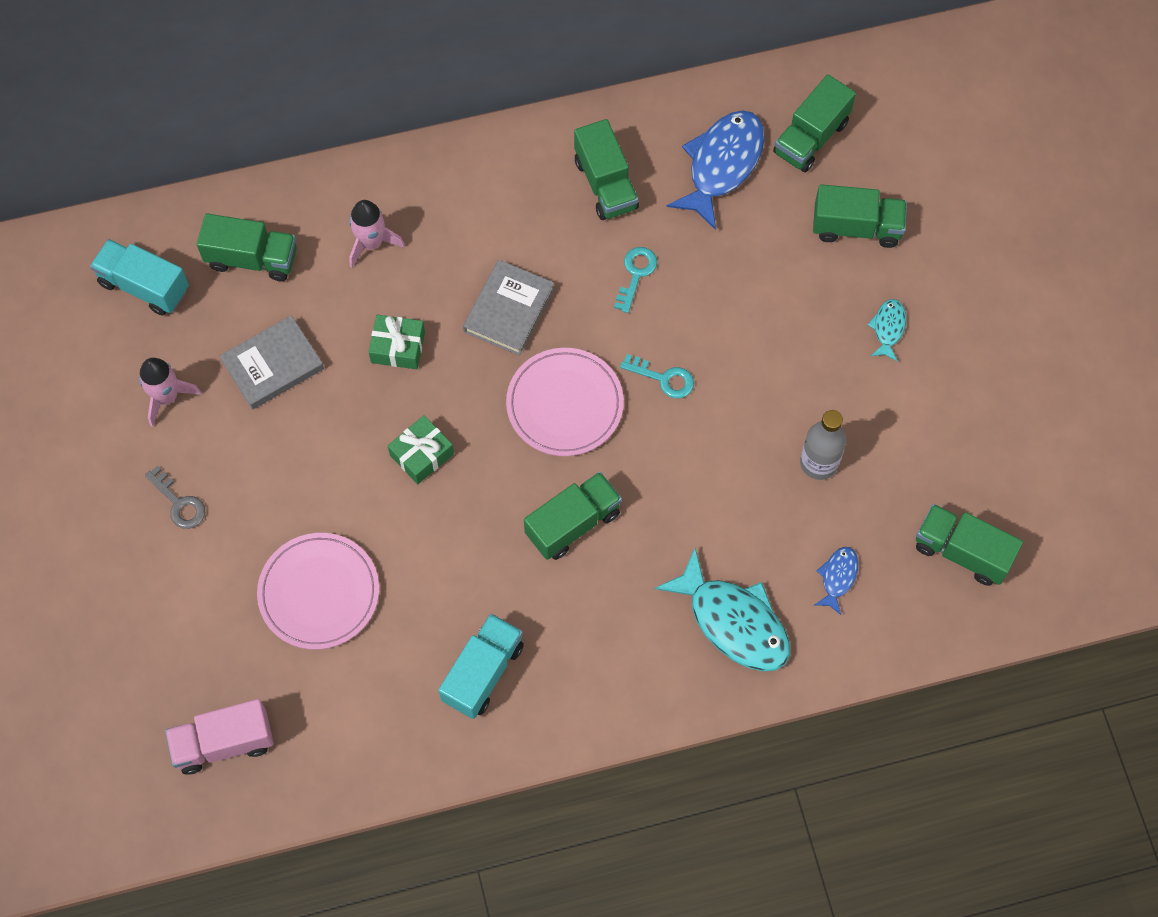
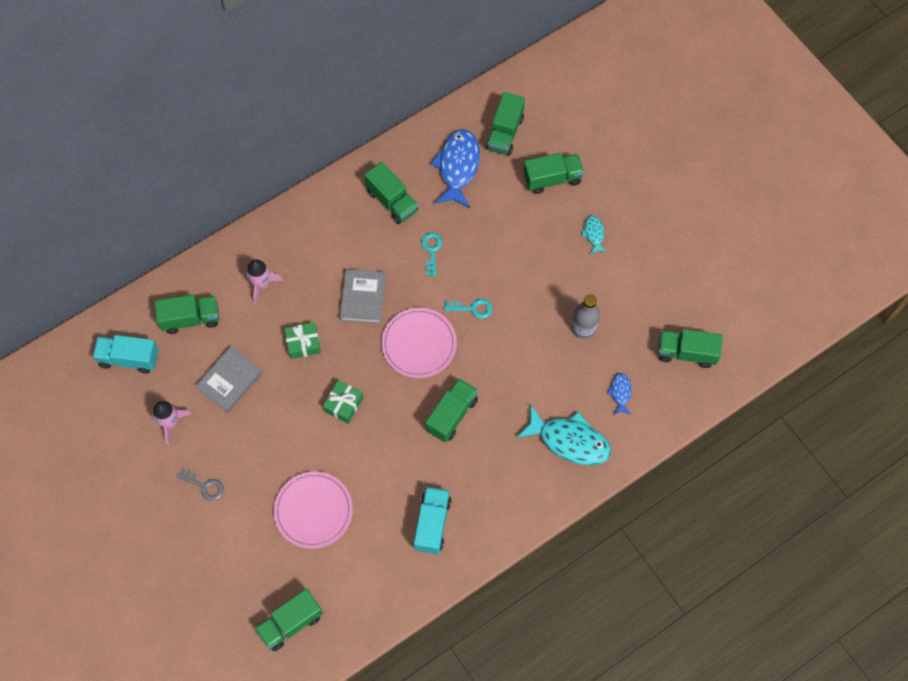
camera: 20 degrees left, 0 degrees up
pink truck [165,699,274,774] -> green truck [254,589,323,651]

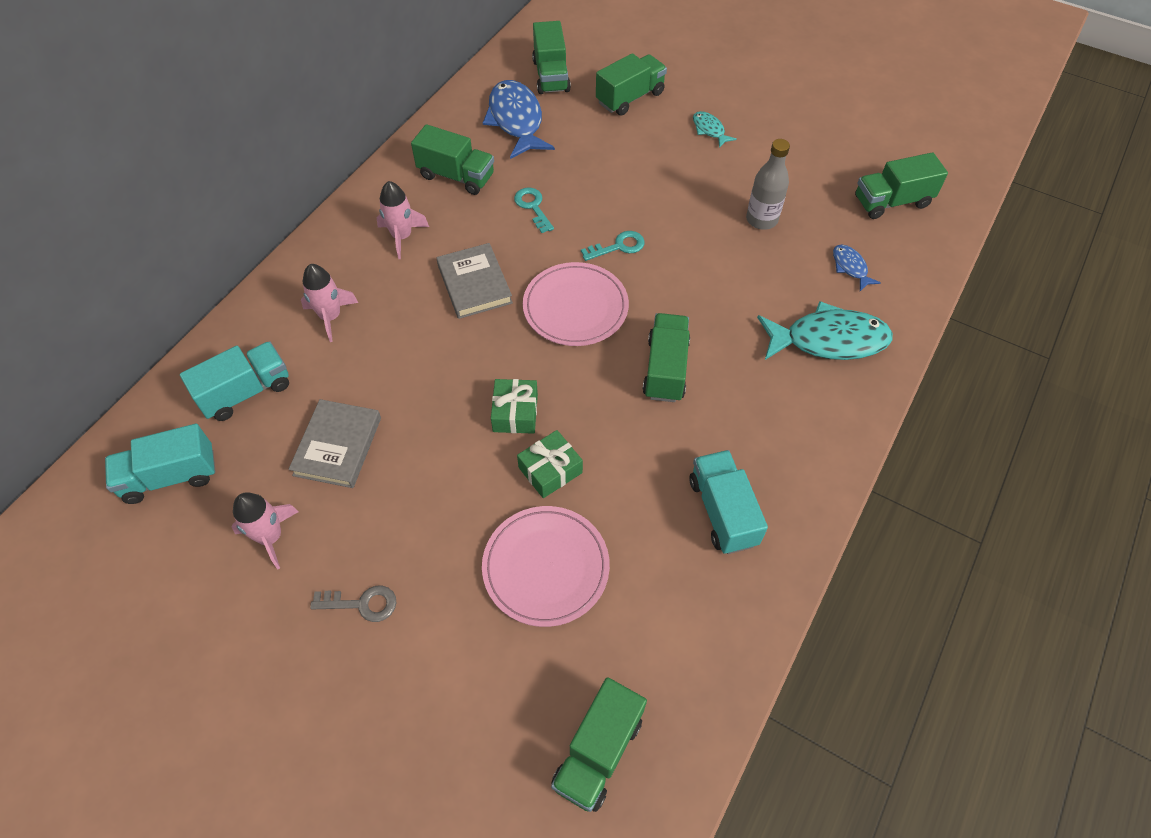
camera: 25 degrees left, 10 degrees down
green truck [155,294,219,334] -> turquoise truck [180,341,289,421]
green gift [285,322,321,359] -> green gift moved to [517,430,583,498]
none -> pink rocket [376,181,429,259]

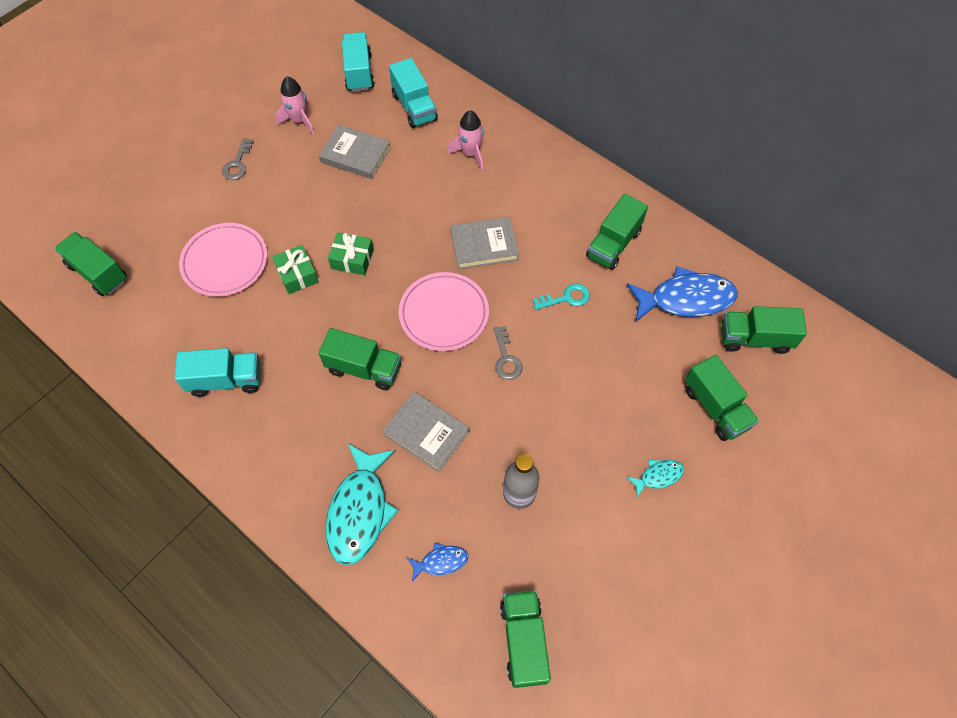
camera: 100 degrees right, 5 degrees up
pink rocket [376,181,429,259] -> none
turquoise key [581,231,645,261] -> grey key [494,326,523,380]
none -> grey book [383,392,469,472]

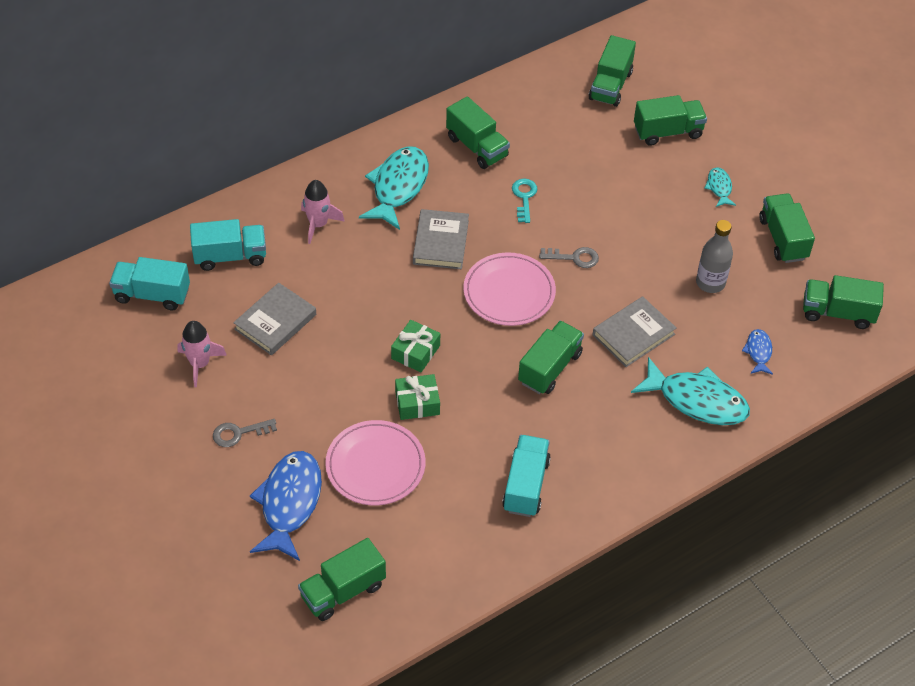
camera: 75 degrees left, 10 degrees down
grey key [222,138,254,180] -> grey key turned 135 degrees clockwise [213,419,277,447]
blue fish [627,266,738,321] -> blue fish moved to [250,451,322,561]
none -> turquoise fish [359,146,429,230]
none -> green truck [759,193,815,263]

